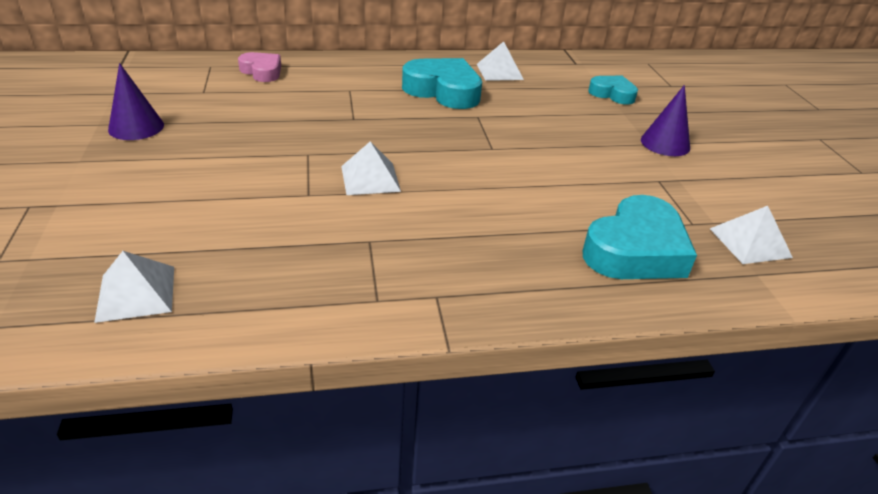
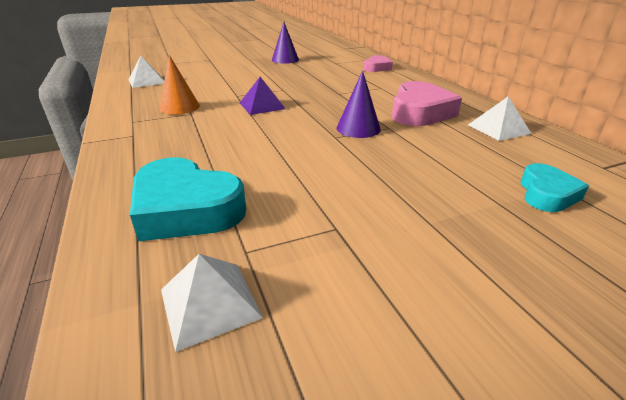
camera: 80 degrees right, 5 degrees down
white pyramid [341,141,401,195] -> purple pyramid [240,77,286,115]
turquoise heart [402,58,482,109] -> pink heart [392,81,462,126]
purple cone [641,85,690,156] -> purple cone moved to [337,70,381,138]
none -> orange cone [159,55,200,115]

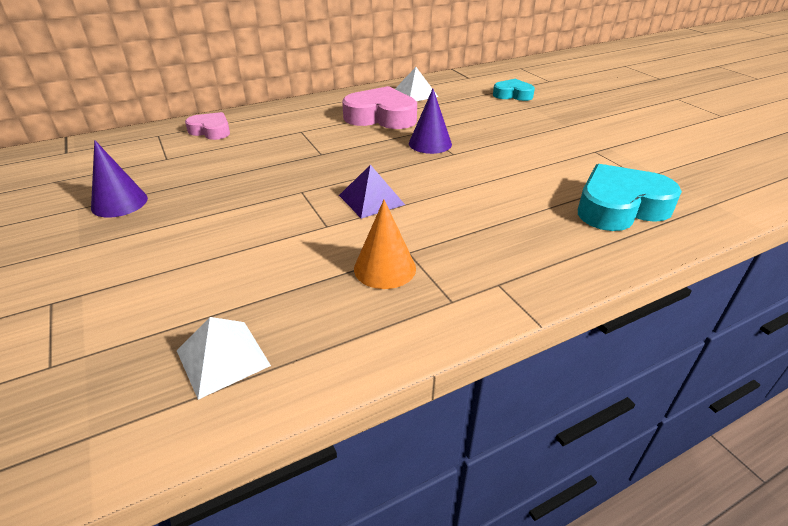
camera: 95 degrees left, 5 degrees up
turquoise heart [130,157,246,241] -> turquoise heart turned 135 degrees counterclockwise [578,164,682,231]
white pyramid [161,254,263,352] -> none

